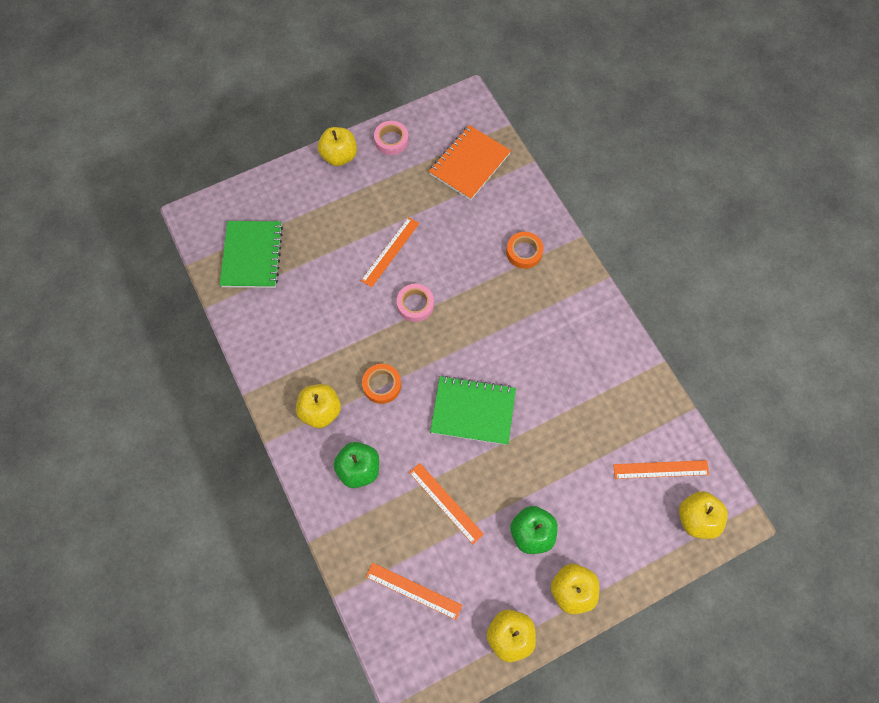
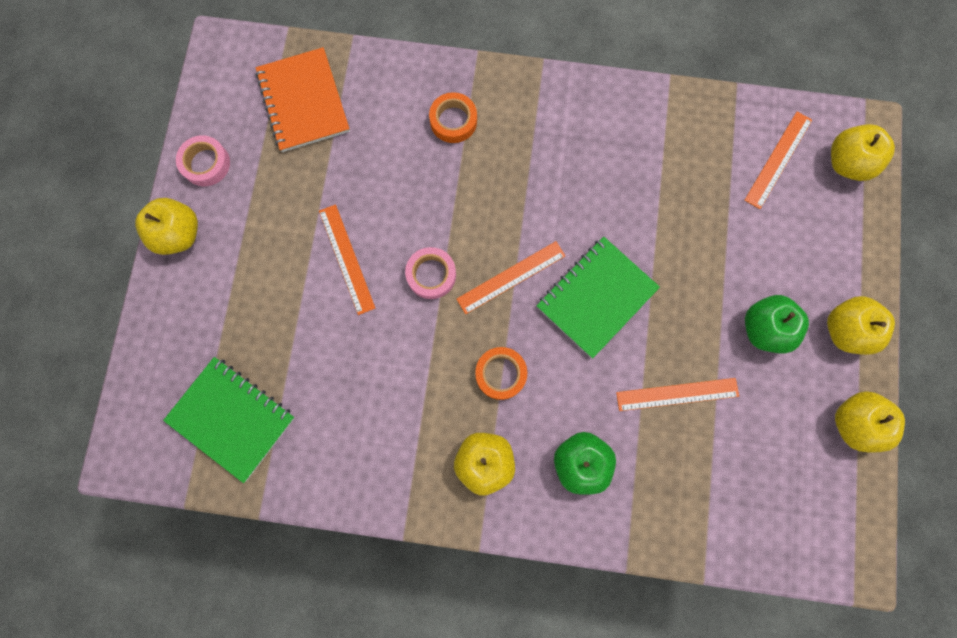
camera: 55 degrees left, 10 degrees up
orange ruler [366,563,463,620] -> orange ruler moved to [456,241,565,314]

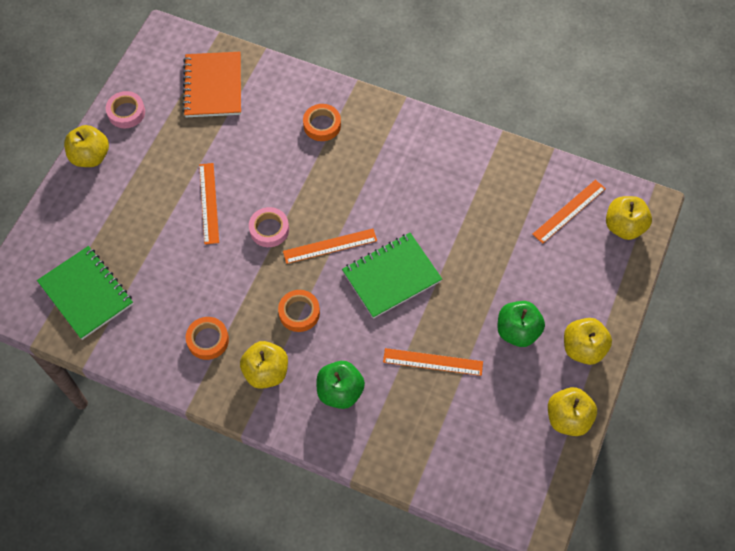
camera: 15 degrees right, 15 degrees down
none -> orange tape [186,317,229,360]

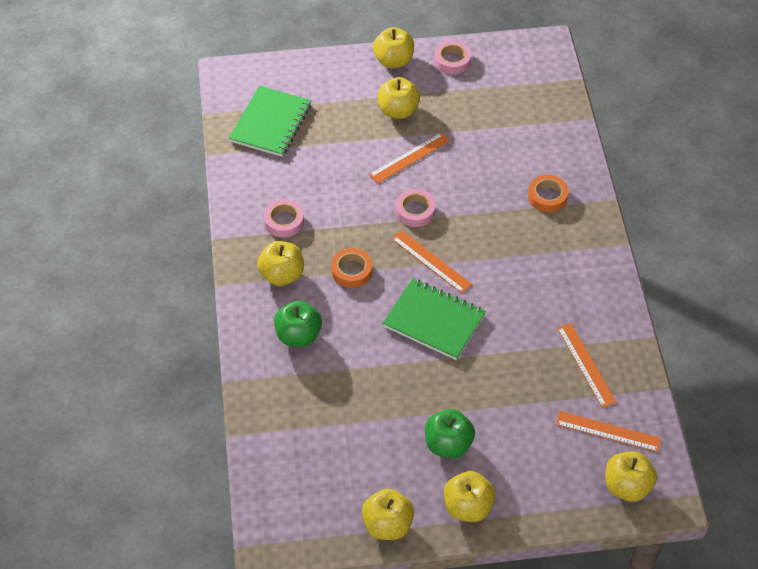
camera: 60 degrees right, 10 degrees down
orange notebook [182,52,241,117] -> none
orange tape [186,317,229,360] -> pink tape [264,199,304,238]
orange ruler [383,348,483,376] -> orange ruler moved to [557,323,616,408]
none -> yellow apple [377,77,420,119]

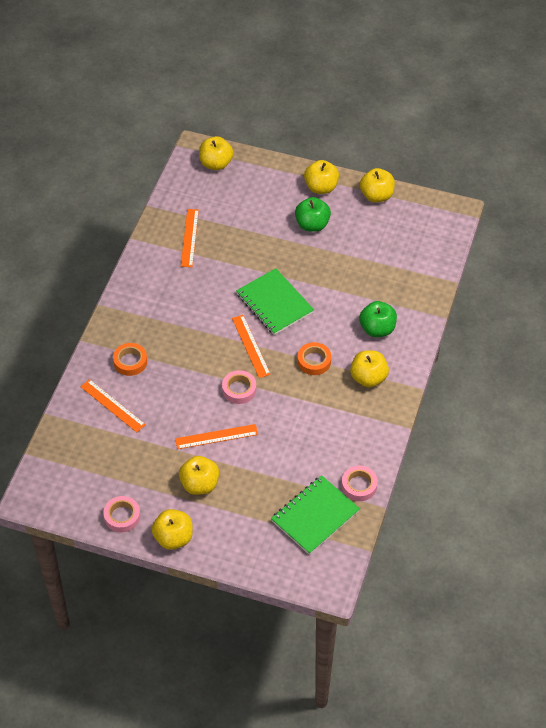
camera: 155 degrees left, 0 degrees up
pink tape [264,199,304,238] -> pink tape moved to [342,465,378,501]
orange ruler [556,411,661,452] -> orange ruler moved to [81,379,146,432]

